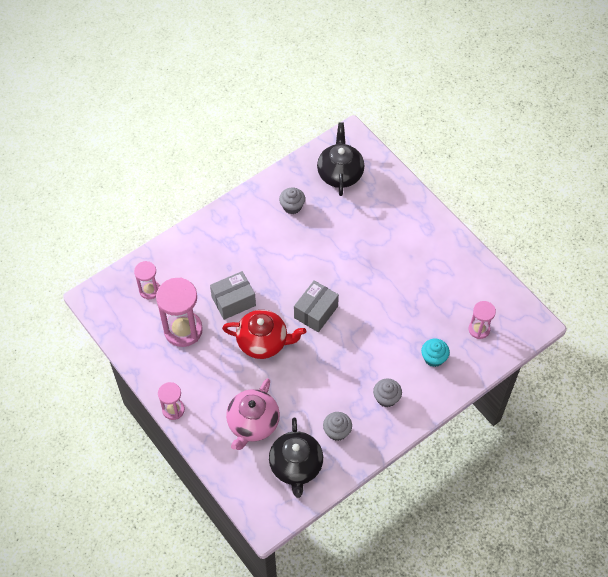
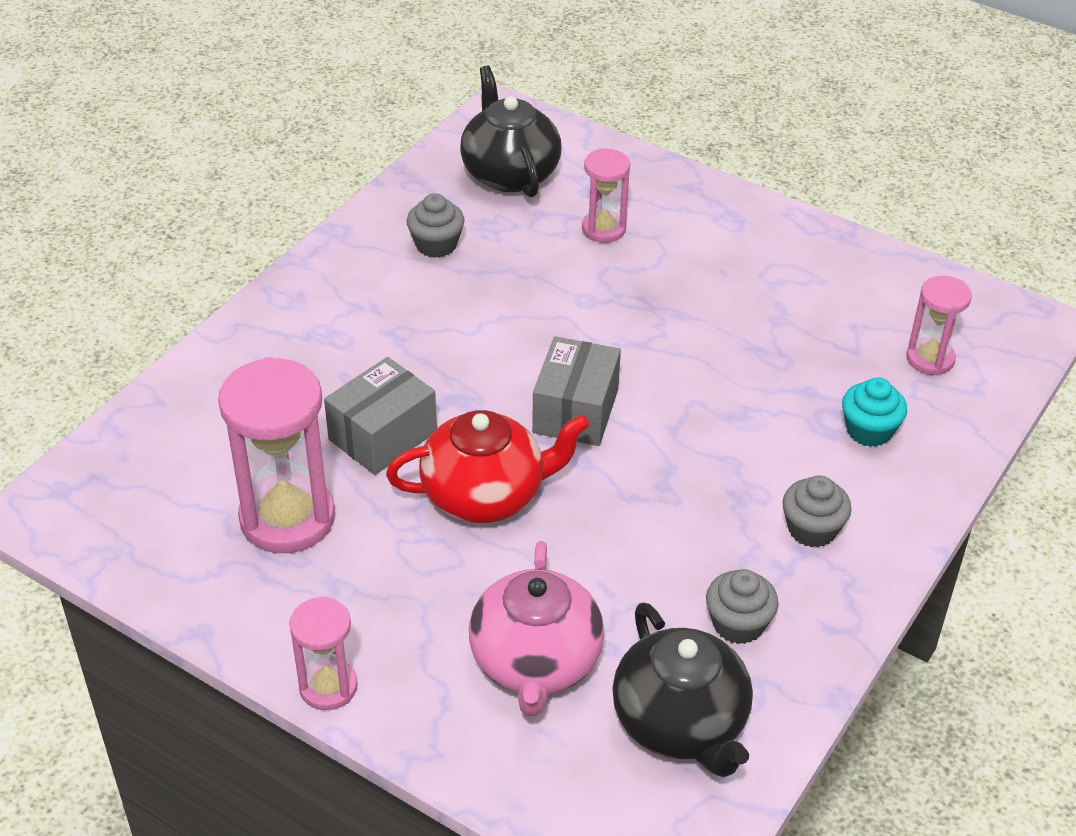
camera: 20 degrees left, 15 degrees down
pink hourglass [134,261,160,299] -> pink hourglass moved to [582,149,630,243]

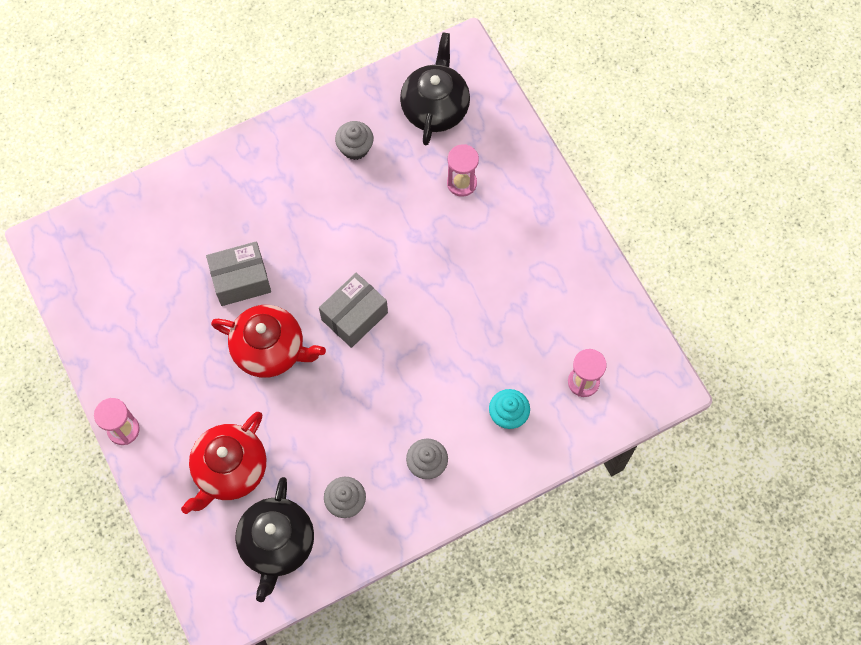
camera: 30 degrees right, 25 degrees up
pink hourglass [218,357,335,553] -> none
pink teapot [469,541,604,716] -> red teapot [181,412,266,514]

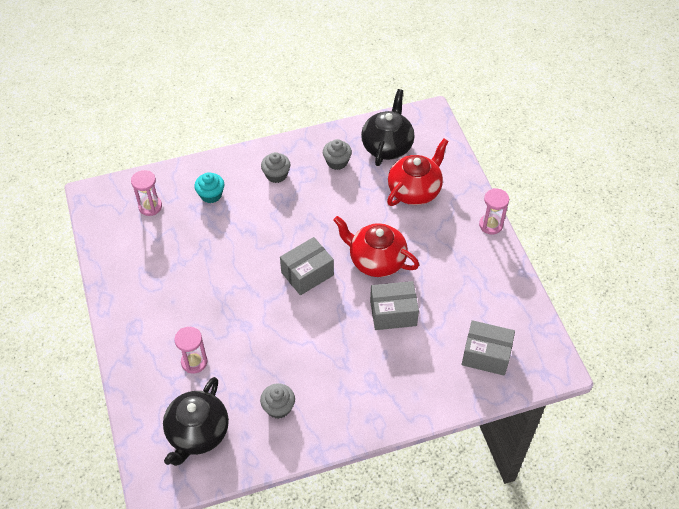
camera: 170 degrees left, 15 degrees down
none -> grey box [461,320,515,376]

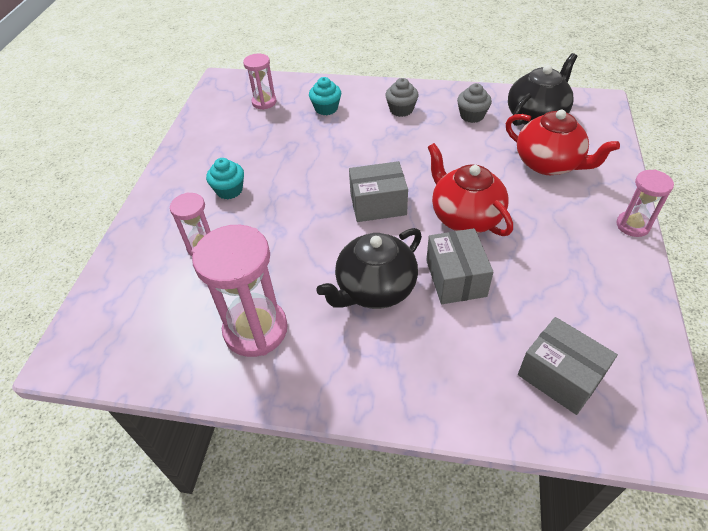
camera: 30 degrees right, 5 degrees down
black teapot [163,377,229,466] -> black teapot moved to [316,228,422,309]
grey cupcake [260,383,295,419] -> pink hourglass [192,225,288,357]
grey box [370,281,419,330] -> grey box turned 60 degrees clockwise [426,228,493,304]
red teapot [387,139,449,206] -> red teapot turned 60 degrees clockwise [506,109,620,175]
none -> turquoise cupcake [206,158,244,199]

